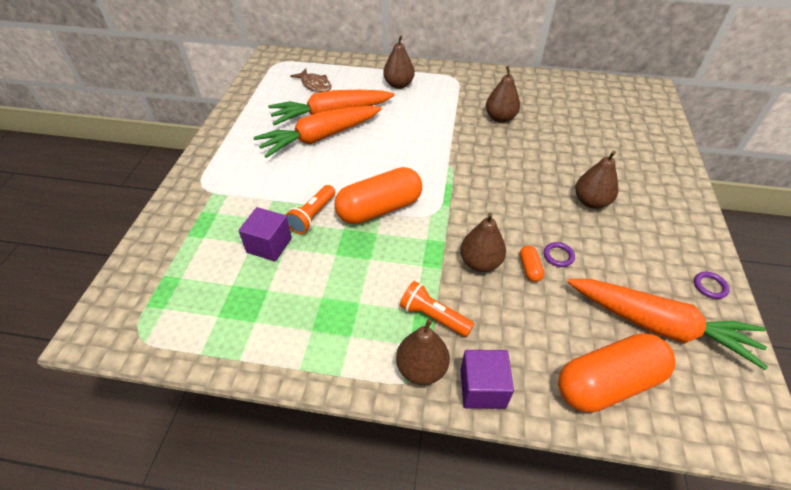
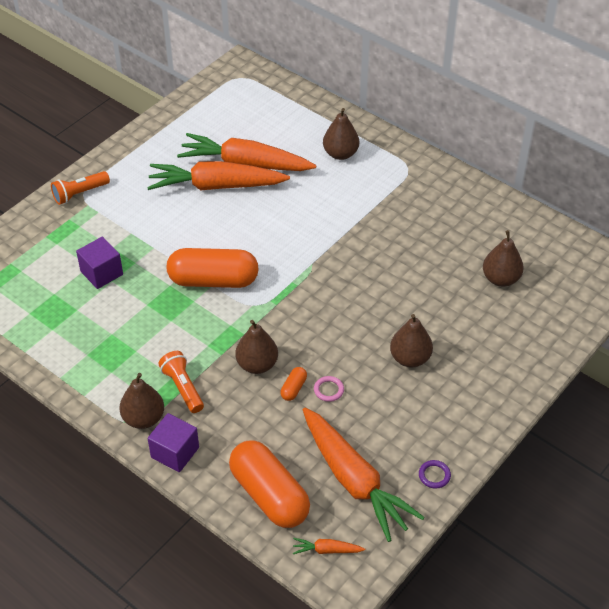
camera: 30 degrees right, 0 degrees up
orange flashlight [286,185,335,234] -> orange flashlight moved to [51,171,110,205]
brown fish [290,68,332,92] -> none
brown pear [486,66,520,123] -> brown pear moved to [483,230,524,287]
purple ring [544,242,575,267] -> pink ring [314,376,344,402]
orange capsule [558,333,675,413] -> orange capsule turned 45 degrees clockwise [229,440,310,528]
none -> orange carrot [293,538,365,554]

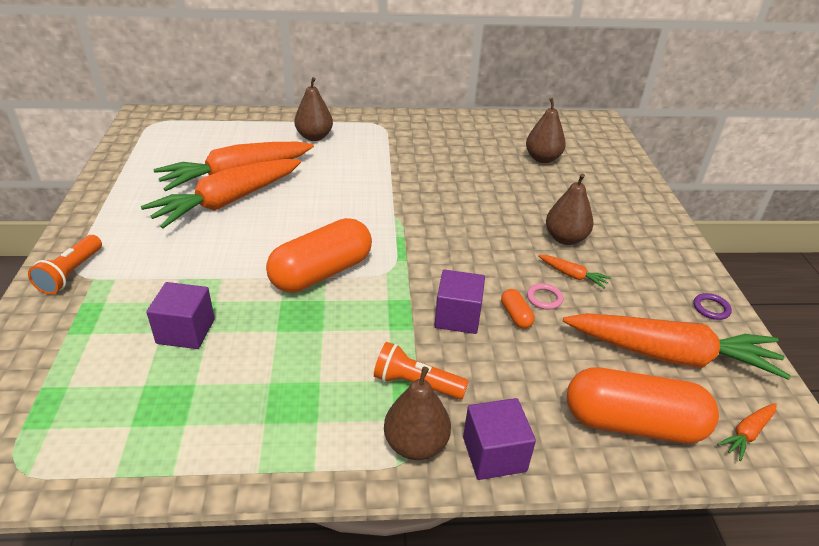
camera: 45 degrees left, 10 degrees down
brown pear [235,320,278,374] -> purple cube [434,270,485,334]
none -> orange carrot [538,255,611,289]

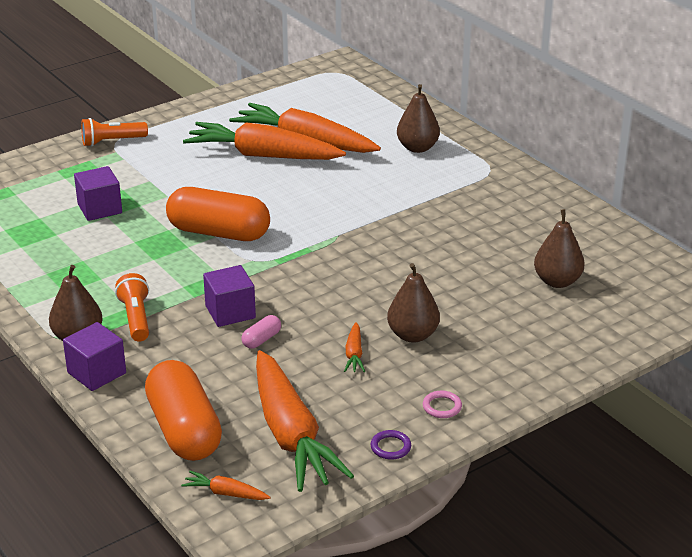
camera: 60 degrees right, 5 degrees down
orange capsule [501,289,535,329] -> pink capsule [242,315,281,348]
pink ring [527,283,563,310] -> pink ring moved to [423,391,462,418]

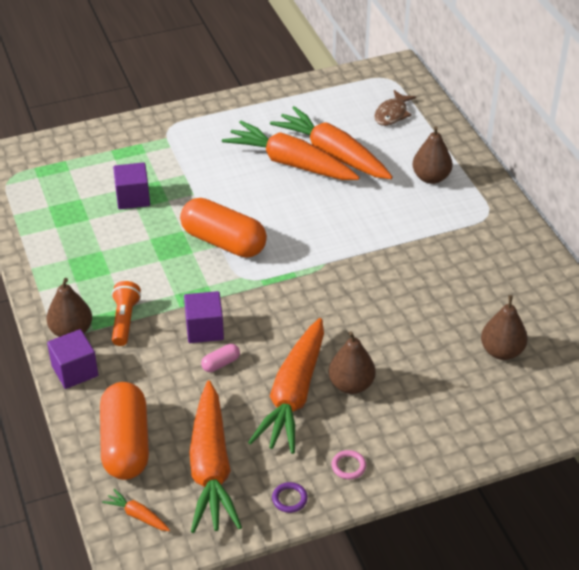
camera: 15 degrees right, 10 degrees up
orange flashlight [81,118,148,147] -> none
orange carrot [344,322,365,372] -> orange carrot [248,318,324,454], size x2.49
none -> brown fish [374,90,416,126]

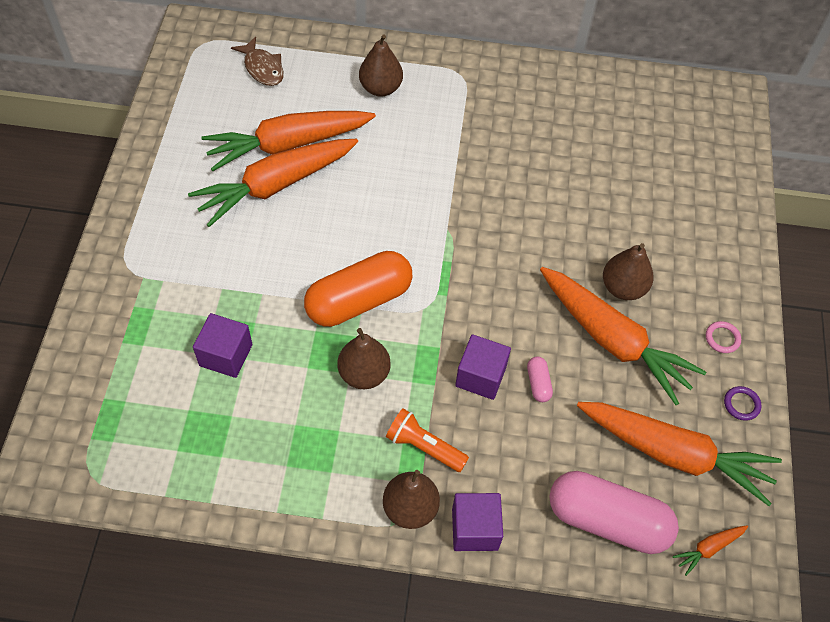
camera: 65 degrees left, 15 degrees up
orange capsule [100,382,149,480] -> pink capsule [549,471,679,554]
brown pear [481,295,528,360] -> brown pear moved to [338,328,391,389]

